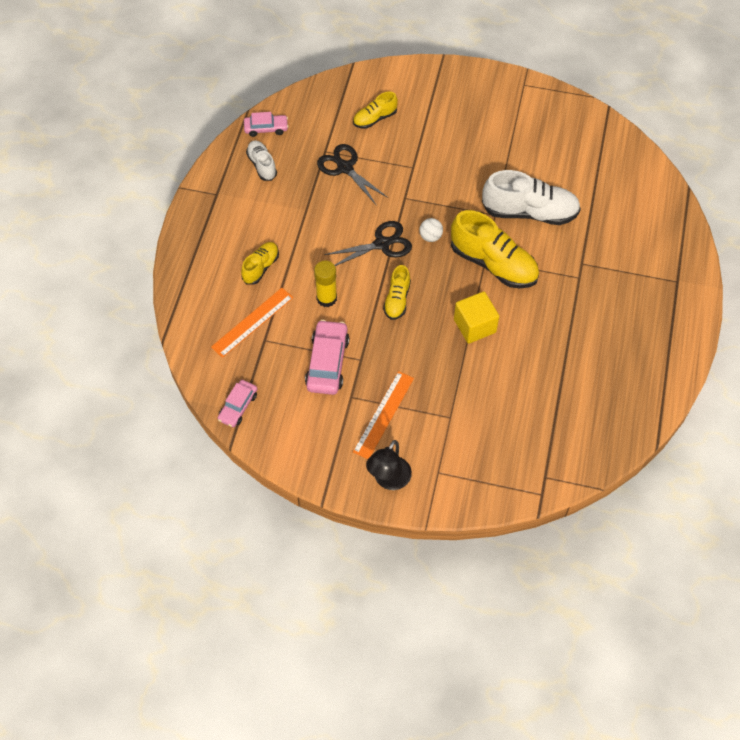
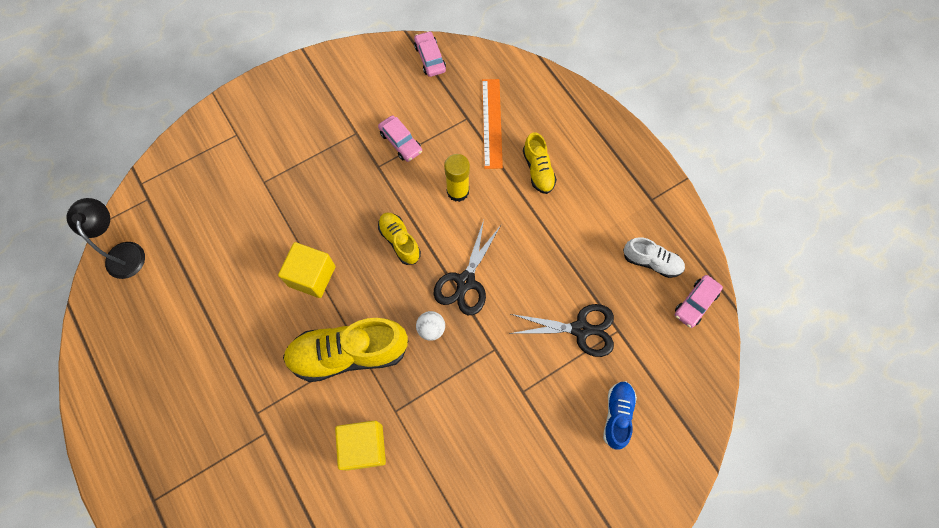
camera: 135 degrees right, 10 degrees up
pink car [305,320,349,395] -> pink car [378,115,422,162], size x0.62
yellow shoe [353,92,398,129] -> blue shoe [603,381,637,450]
orange ruler [353,371,414,459] -> none
black lamp [366,440,412,490] -> black lamp moved to [67,198,145,279]
white shoe [482,170,581,225] -> yellow cube [335,420,386,471]

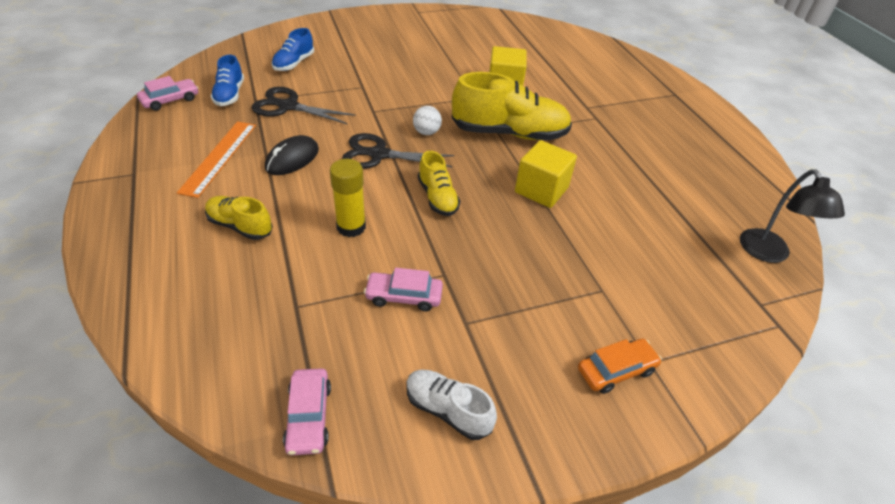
camera: 170 degrees left, 25 degrees down
pink car [378,115,422,162] -> pink car turned 60 degrees counterclockwise [364,268,443,312]
black scissors [434,220,501,315] -> black scissors turned 120 degrees counterclockwise [342,133,454,169]
orange ruler [482,79,503,169] -> orange ruler moved to [177,121,256,198]
yellow shoe [523,132,557,194] -> yellow shoe turned 60 degrees counterclockwise [205,196,273,240]
white shoe [623,237,685,278] -> white shoe moved to [406,370,497,440]
none -> blue shoe [211,55,244,106]
none -> black mouse [265,135,319,175]
none -> orange car [578,339,662,394]

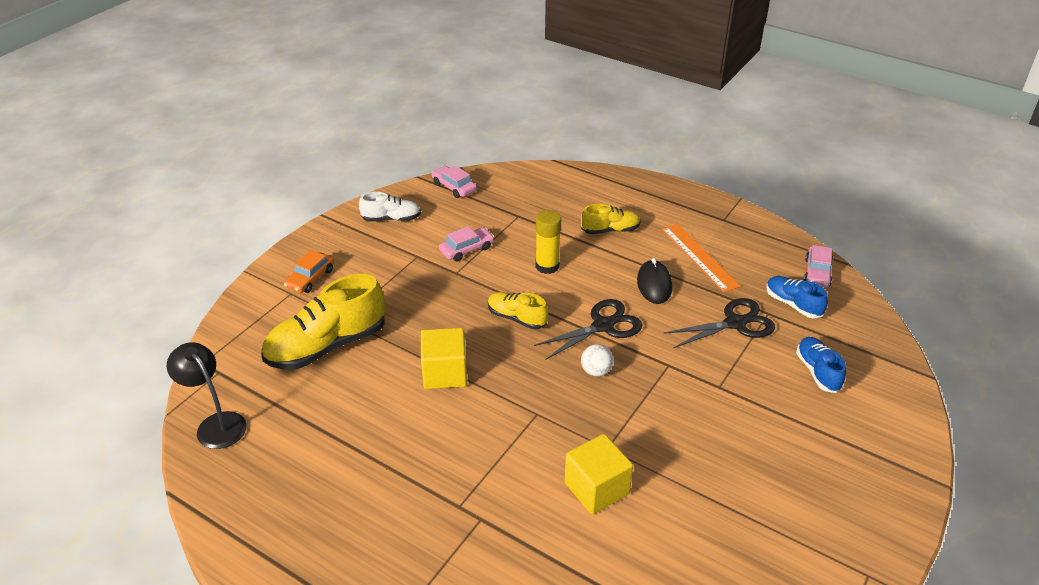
camera: 145 degrees right, 5 degrees down
yellow shoe [452,72,572,140] -> yellow shoe moved to [261,274,385,370]

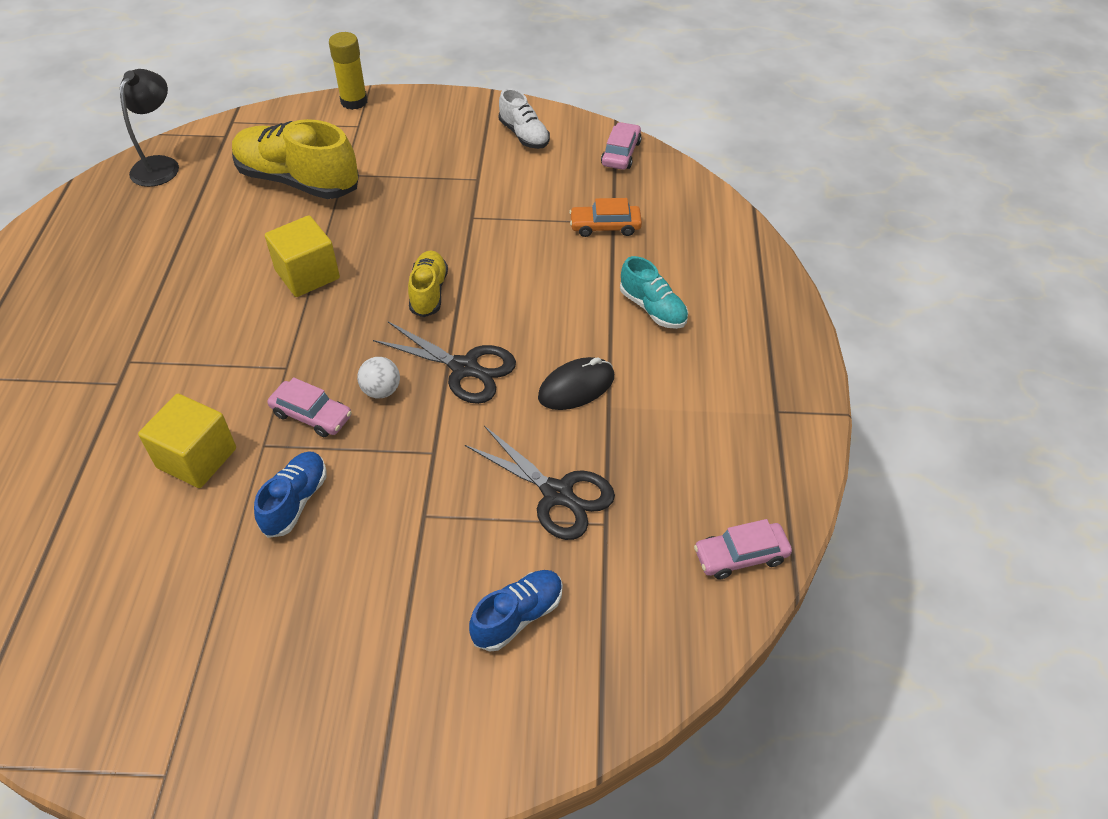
camera: 60 degrees right, 10 degrees up
orange car [284,250,334,293] -> orange car moved to [569,198,642,237]
pink car [439,226,494,261] -> pink car moved to [267,377,352,437]
yellow glue stick [536,210,561,274] -> yellow glue stick moved to [329,32,367,110]
yellow shoe [581,204,641,234] -> turquoise shoe [620,256,688,329]
orange ruler [662,224,741,292] -> none
blue shoe [767,276,828,319] -> blue shoe moved to [254,452,326,538]

